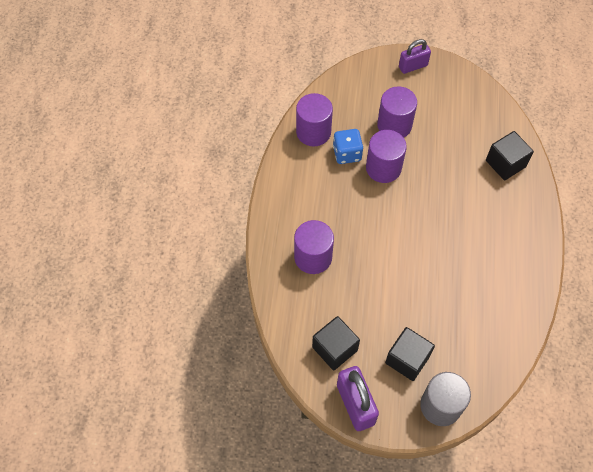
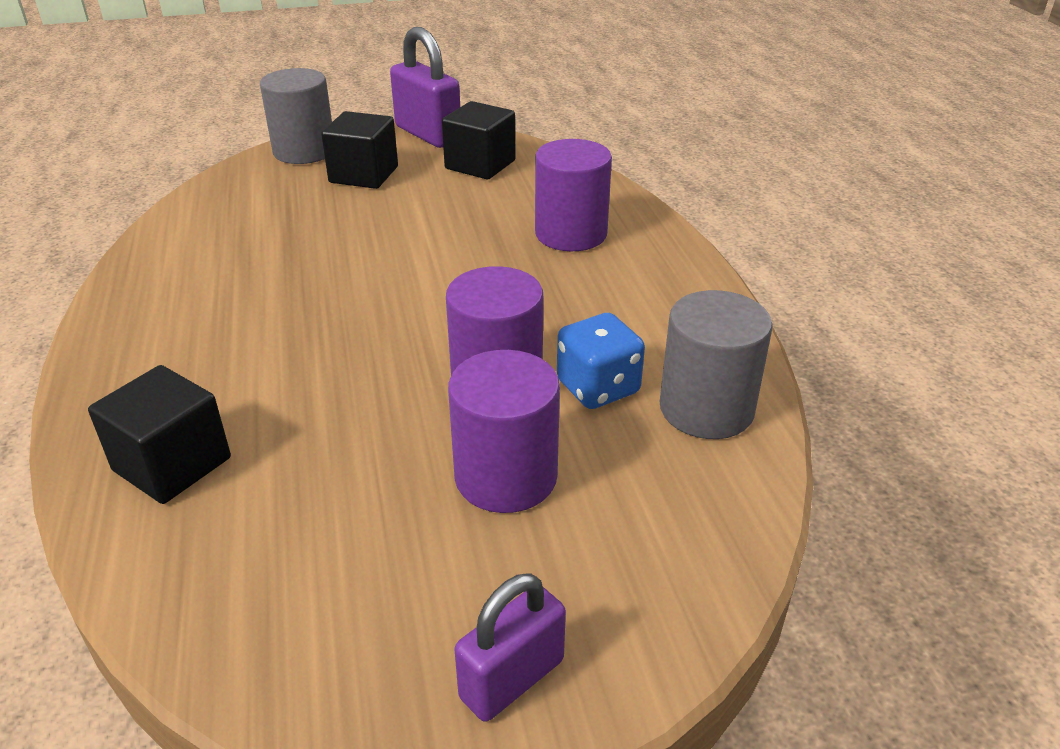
camera: 160 degrees right, 25 degrees down
purple cylinder [296,93,333,146] -> grey cylinder [660,290,773,439]

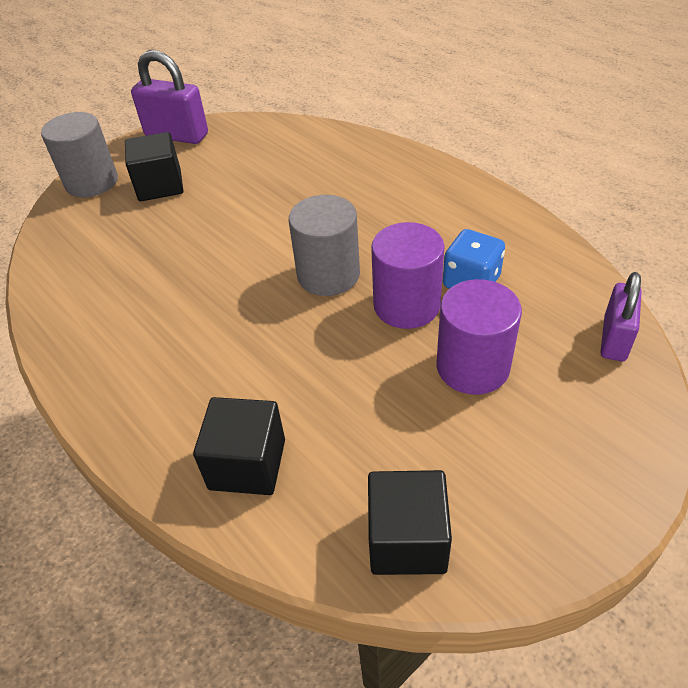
camera: 25 degrees left, 10 degrees up
black cube [442,101,516,179] -> black cube moved to [368,470,452,575]
purple padlock [455,573,566,722] -> purple padlock moved to [601,272,642,361]
purple cylinder [535,139,612,251] -> none
grey cylinder [660,290,773,439] -> grey cylinder moved to [289,195,360,296]

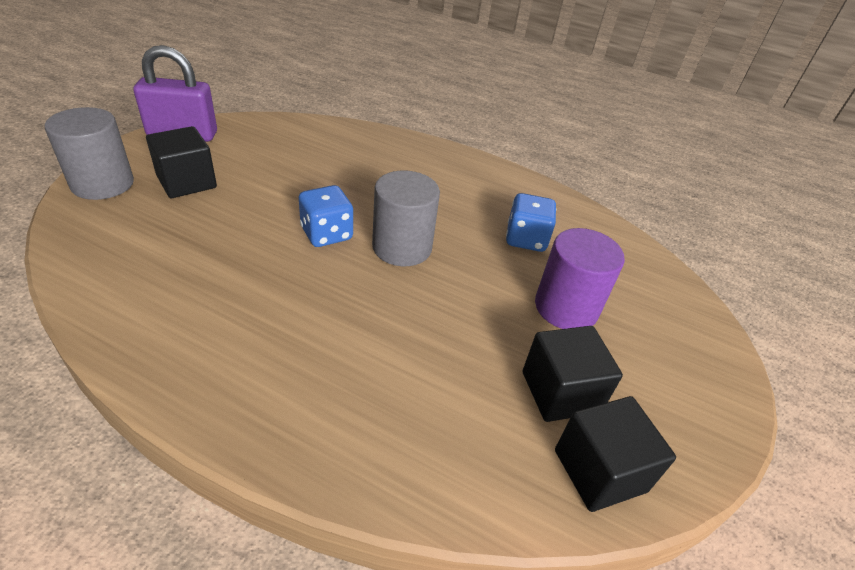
camera: 30 degrees left, 5 degrees down
black cube [193,397,285,495] -> black cube moved to [523,326,623,422]
purple cylinder [371,222,445,329] -> none
purple padlock [601,272,642,361] -> none
none -> blue dice [299,185,353,247]

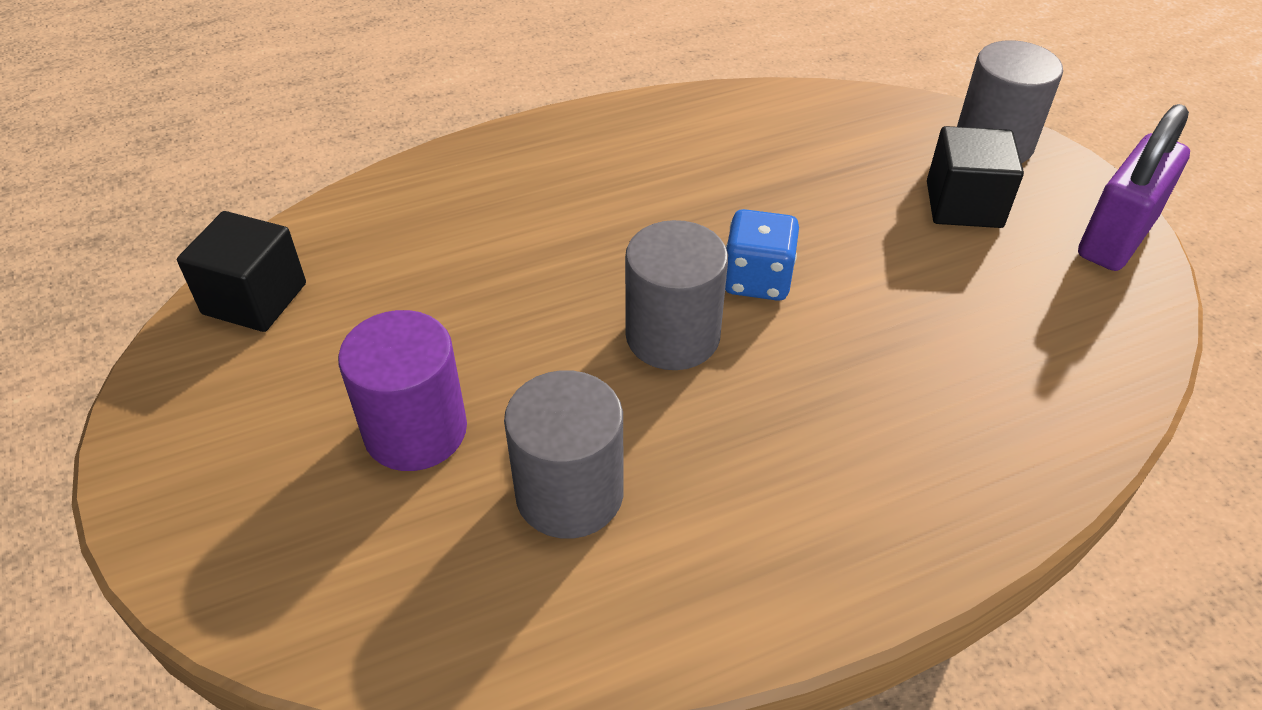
camera: 135 degrees right, 5 degrees up
blue dice [506,193,556,252] -> grey cylinder [504,370,624,539]
black cube [523,326,623,422] -> none

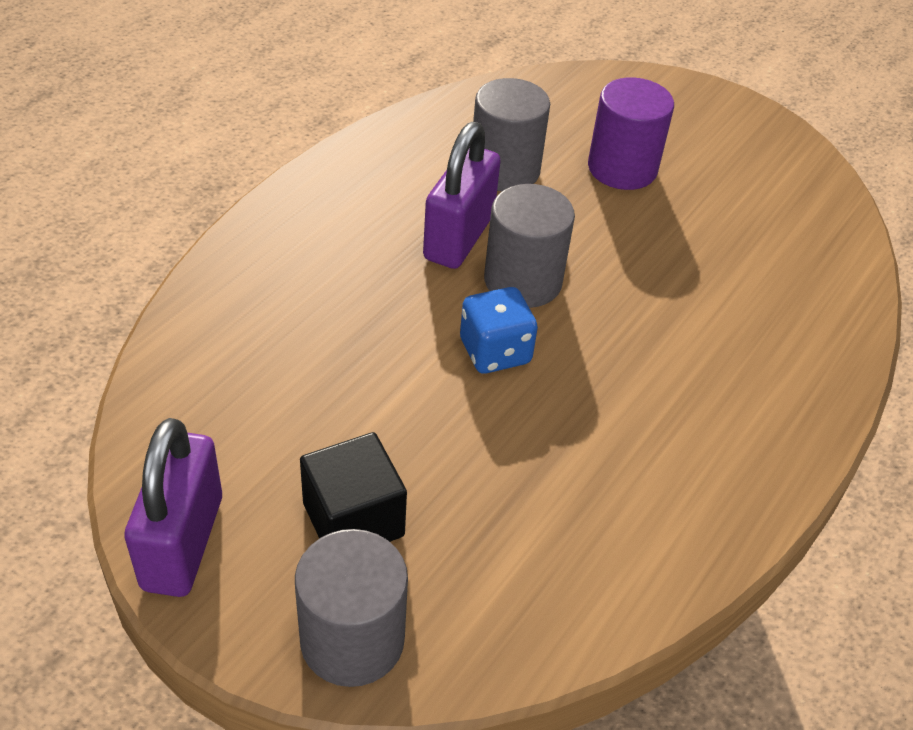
camera: 145 degrees right, 0 degrees up
black cube [177,211,306,332] -> none
none -> purple padlock [423,122,501,269]

